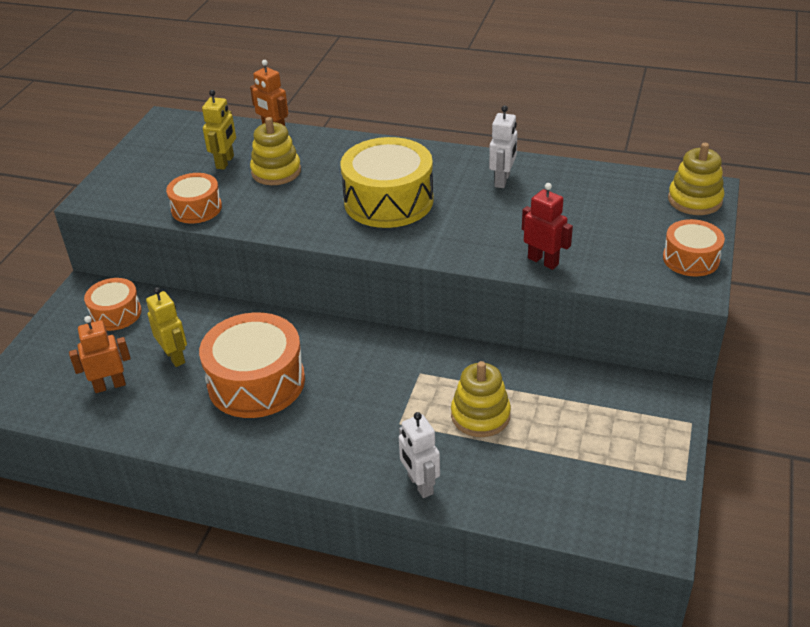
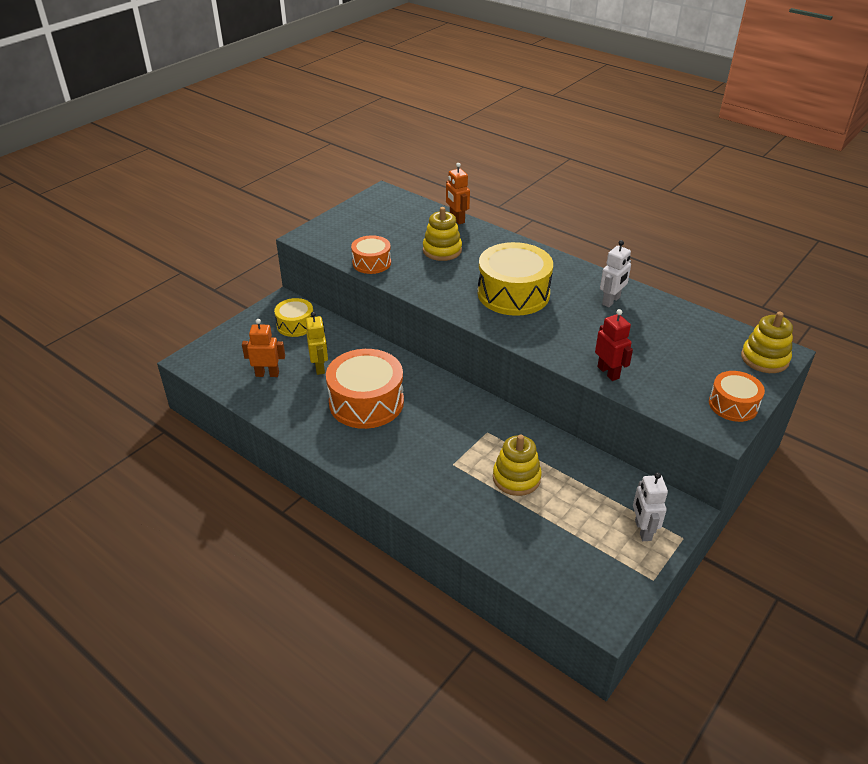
camera: 20 degrees right, 0 degrees up
orange drum [84,278,142,331] -> yellow drum [274,298,313,337]
yellow robot [202,90,236,170] -> none
white robot [399,412,440,498] -> white robot moved to [633,472,668,541]

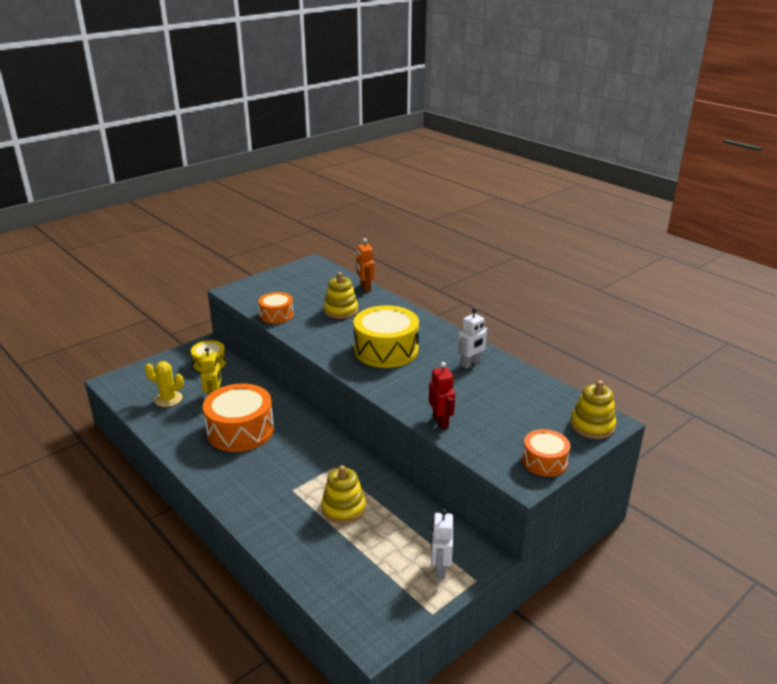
camera: 10 degrees right, 10 degrees down
orange robot [242,319,285,377] -> yellow cactus [145,361,184,407]

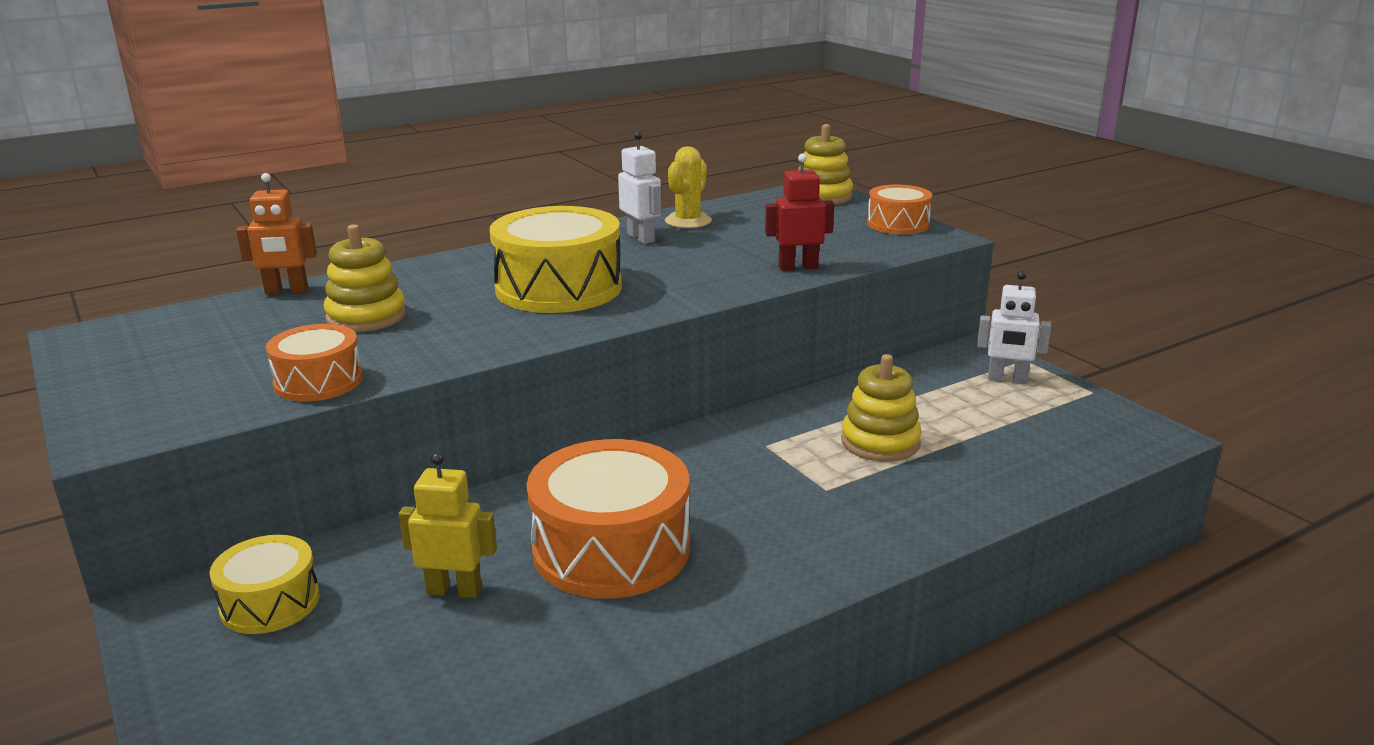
camera: 80 degrees left, 5 degrees down
yellow cactus [145,361,184,407] -> yellow cactus moved to [665,147,712,228]

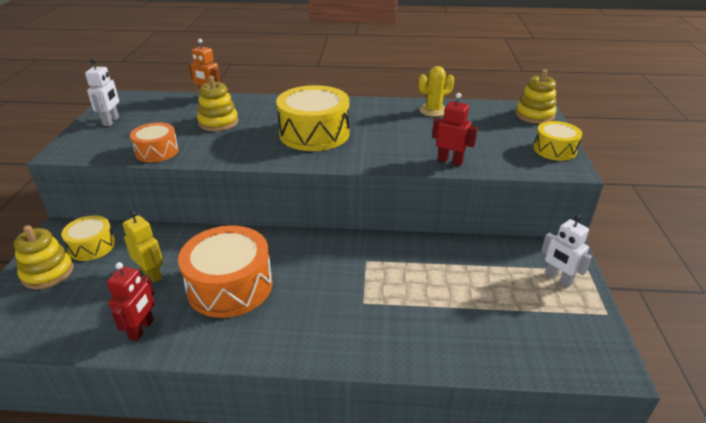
camera: 35 degrees right, 10 degrees up
white robot [618,131,662,244] -> white robot moved to [85,58,119,126]
yellow stacking toy [841,354,922,462] -> yellow stacking toy moved to [14,225,73,289]
orange drum [867,184,932,234] -> yellow drum [533,121,582,161]
none -> red robot [107,262,155,341]

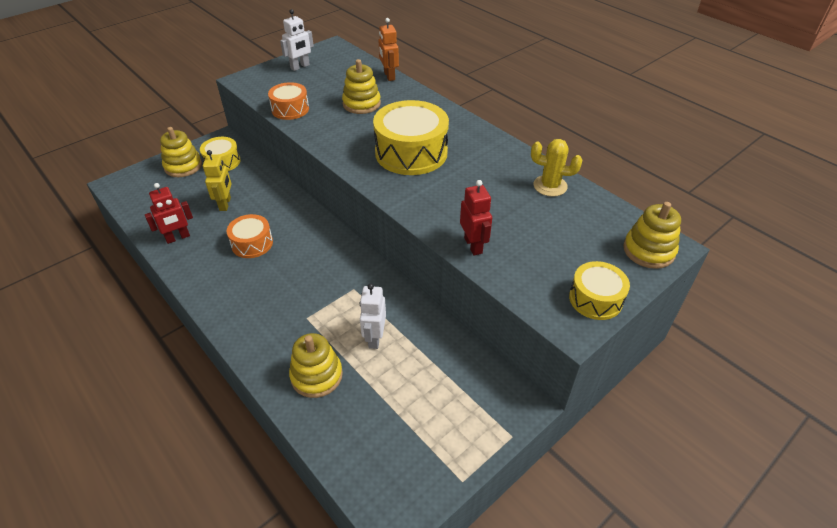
camera: 45 degrees right, 10 degrees up
orange drum [178,226,273,318] -> orange drum [227,214,273,258], size x0.56
white robot [541,215,592,288] -> white robot moved to [360,283,386,349]
none -> yellow stacking toy [289,333,343,398]

